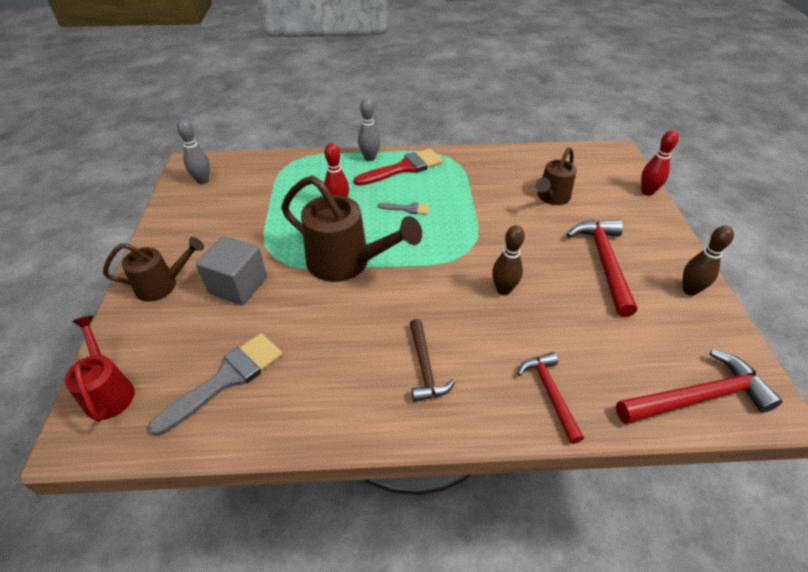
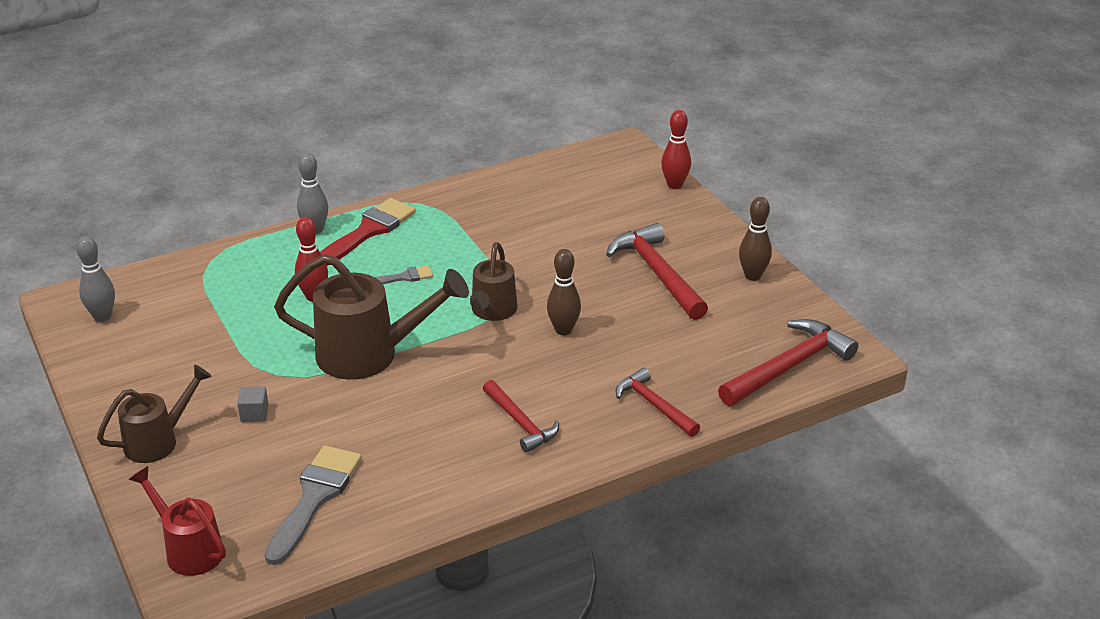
camera: 25 degrees left, 10 degrees down
grey cube [196,236,267,305] -> grey cube [237,386,269,422], size x0.46
brown hammer [410,319,455,402] -> red hammer [483,380,559,453]
brown watering can [535,147,577,205] -> brown watering can moved to [470,242,518,321]

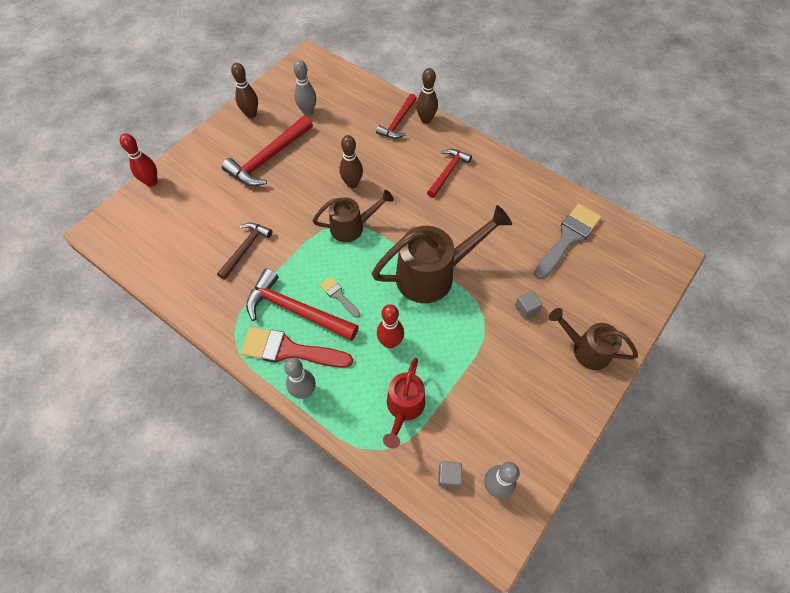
camera: 115 degrees left, 25 degrees up
red watering can [129,466,226,576] -> red watering can moved to [383,358,425,449]
grey brush [264,445,362,565] -> grey brush turned 135 degrees clockwise [534,204,601,279]
brown watering can [274,254,469,380] -> brown watering can turned 90 degrees clockwise [371,205,512,303]
red hammer [718,319,858,406] -> red hammer moved to [246,268,359,341]
none -> brown hammer [217,223,273,280]
none -> grey bowling pin [293,60,316,115]
none -> brown bowling pin [416,68,438,124]
none -> grey cube [438,461,462,488]

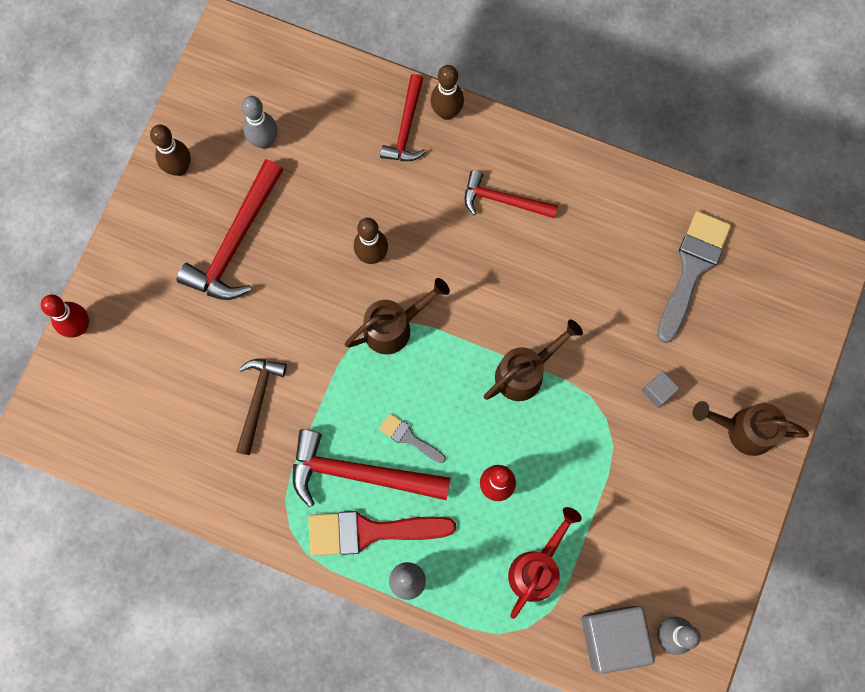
camera: 15 degrees left, 15 degrees up
brown watering can [371,205,512,303] -> brown watering can [484,319,583,401], size x0.61
red watering can [383,358,425,449] -> red watering can turned 150 degrees counterclockwise [508,507,582,619]
red hammer [427,149,472,198] -> red hammer turned 90 degrees counterclockwise [465,170,558,218]
grey cube [438,461,462,488] -> grey cube [581,606,655,674], size x2.17

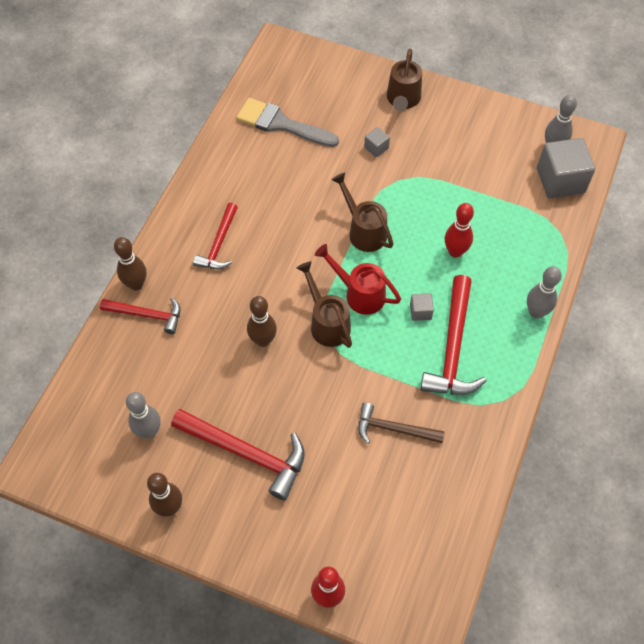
camera: 90 degrees left, 15 degrees down
red brush [309,511,456,556] -> none
grey brush [379,413,446,463] -> grey cube [410,293,434,321]
red watering can [508,507,582,619] -> red watering can moved to [315,244,401,315]

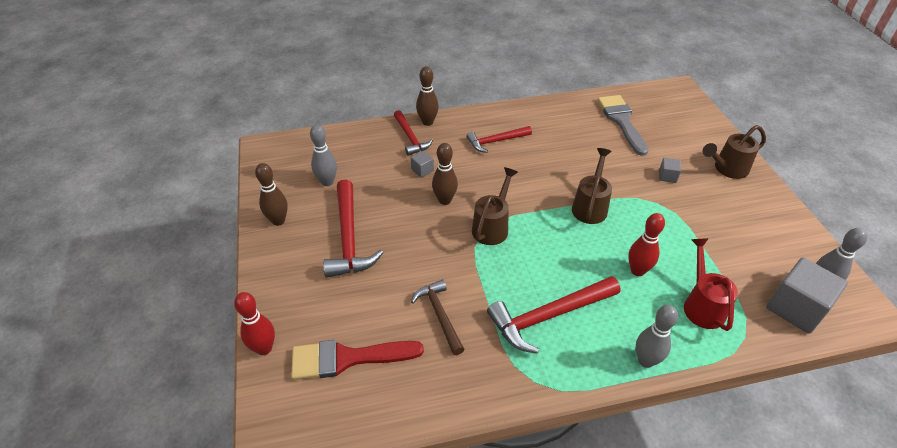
camera: 55 degrees right, 15 degrees down
red watering can [315,244,401,315] -> red watering can moved to [684,238,738,331]
grey cube [410,293,434,321] -> grey cube moved to [411,151,434,178]
none -> red brush [291,340,424,380]

